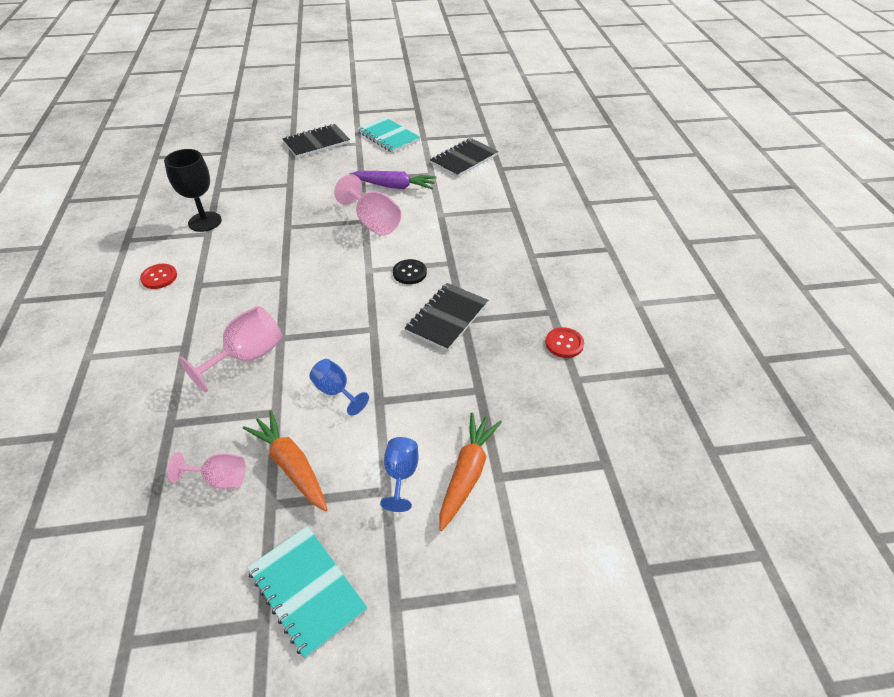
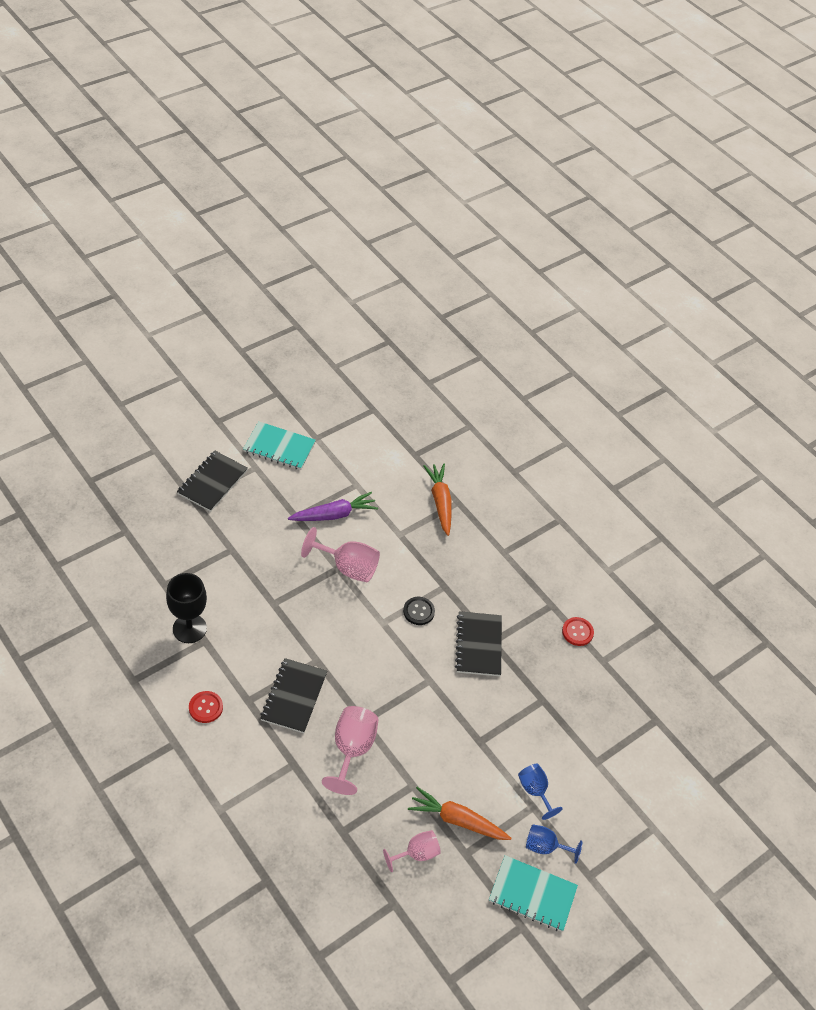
camera: 35 degrees left, 5 degrees up
blue goblet [309,359,369,415] -> blue goblet moved to [526,824,582,864]
black notebook [430,138,498,177] -> black notebook moved to [260,658,327,733]
orange carrot [439,413,502,531] -> orange carrot moved to [423,464,452,536]

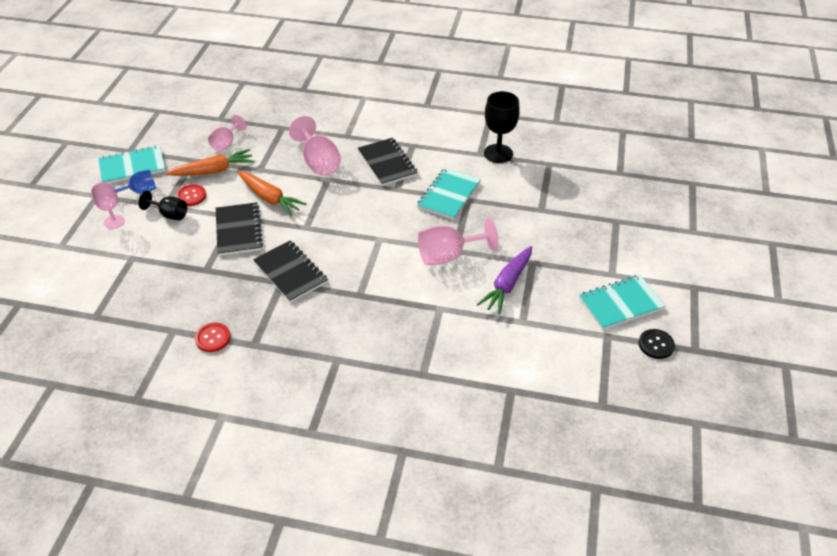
camera: 145 degrees right, 5 degrees down
black notebook [177,451,248,512] -> black notebook moved to [216,202,263,256]
red button [189,691,223,723] -> red button moved to [176,184,206,206]
black button [403,597,435,625] -> black button moved to [639,329,675,359]
orange carrot [423,464,452,536] -> orange carrot moved to [237,171,307,216]
blue goblet [518,764,563,820] -> black goblet [138,191,187,220]
none -> pink goblet [91,182,125,229]
none -> turquoise notebook [417,168,481,220]

